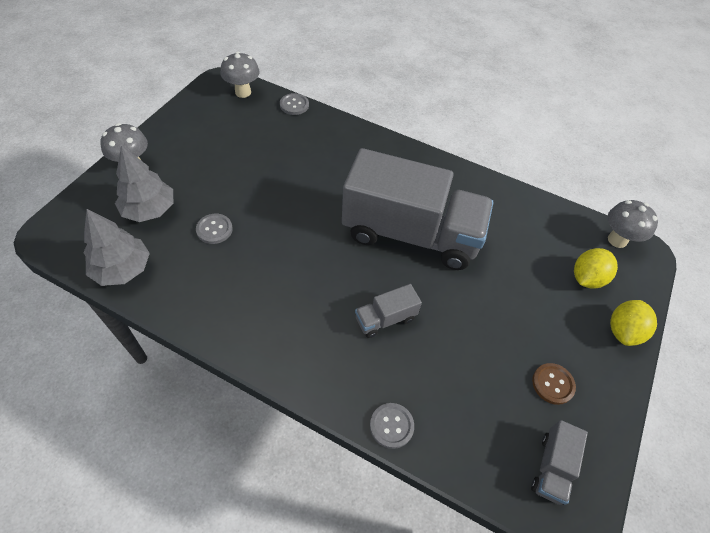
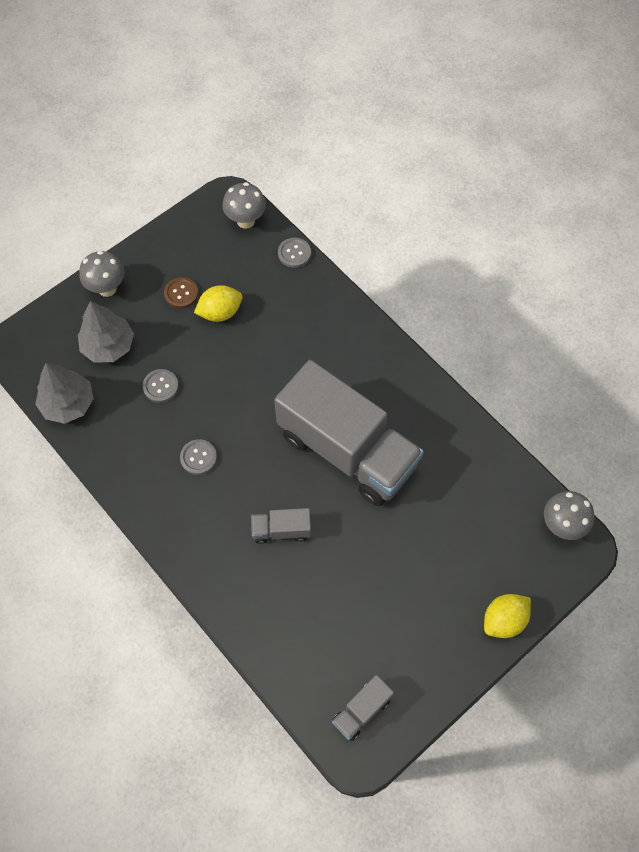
camera: 25 degrees right, 10 degrees up
grey button [370,403,414,449] -> grey button moved to [180,439,217,475]
brown button [532,363,576,405] -> brown button moved to [164,277,198,308]
yellow lemon [574,248,618,289] -> yellow lemon moved to [194,285,242,322]

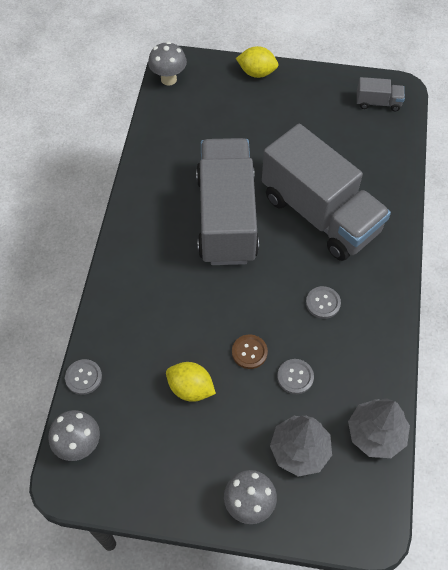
camera: 130 degrees left, 5 degrees down
brown button [164,277,198,308] -> brown button moved to [232,335,268,369]
grey truck [251,508,311,544] -> grey truck [262,124,391,261], size x2.49

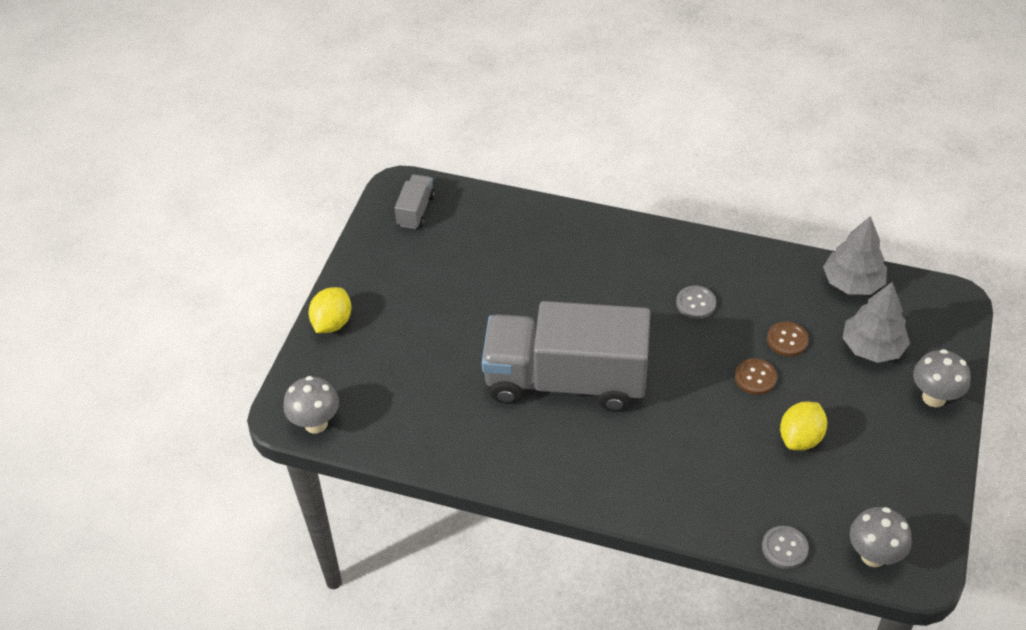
camera: 80 degrees left, 10 degrees down
grey truck [262,124,391,261] -> none
grey button [277,359,314,394] -> brown button [767,322,809,356]

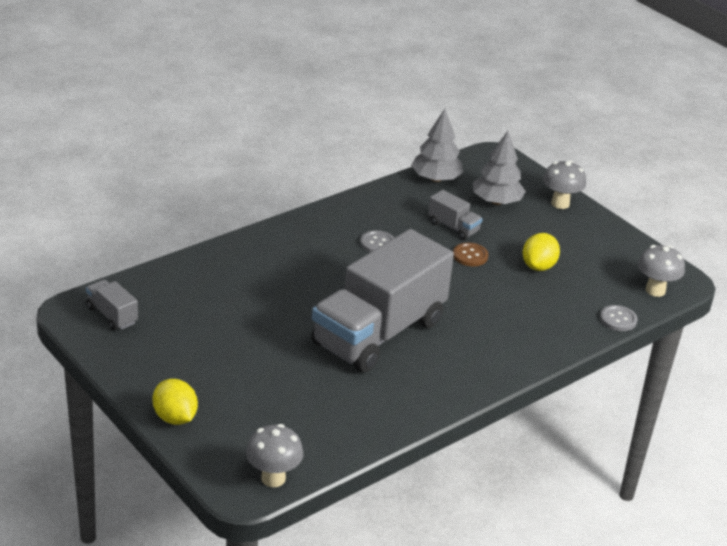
camera: 60 degrees left, 15 degrees down
brown button [767,322,809,356] -> grey truck [428,190,483,240]
yellow lemon [780,402,827,450] -> yellow lemon turned 45 degrees clockwise [523,233,560,271]

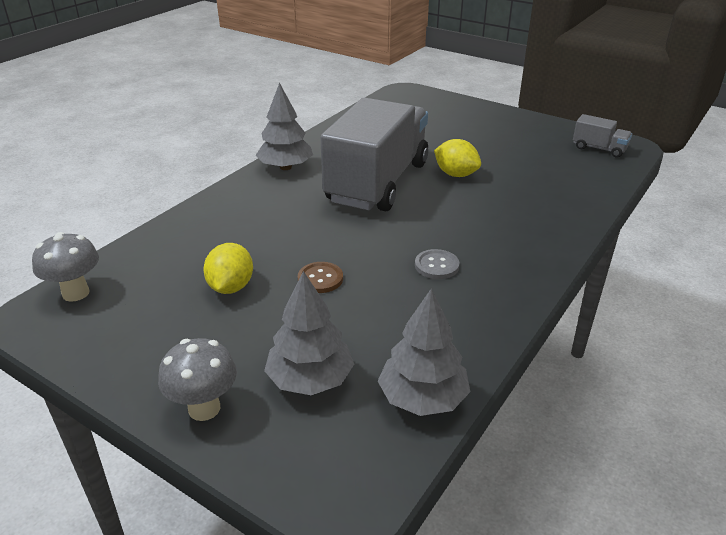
camera: 165 degrees right, 0 degrees up
yellow lemon [153,379,198,425] -> yellow lemon moved to [434,139,481,177]
grey mushroom [246,424,303,487] -> none
grey truck [428,190,483,240] -> none
grey button [600,305,638,331] -> none
none -> grey tree [255,83,313,170]

